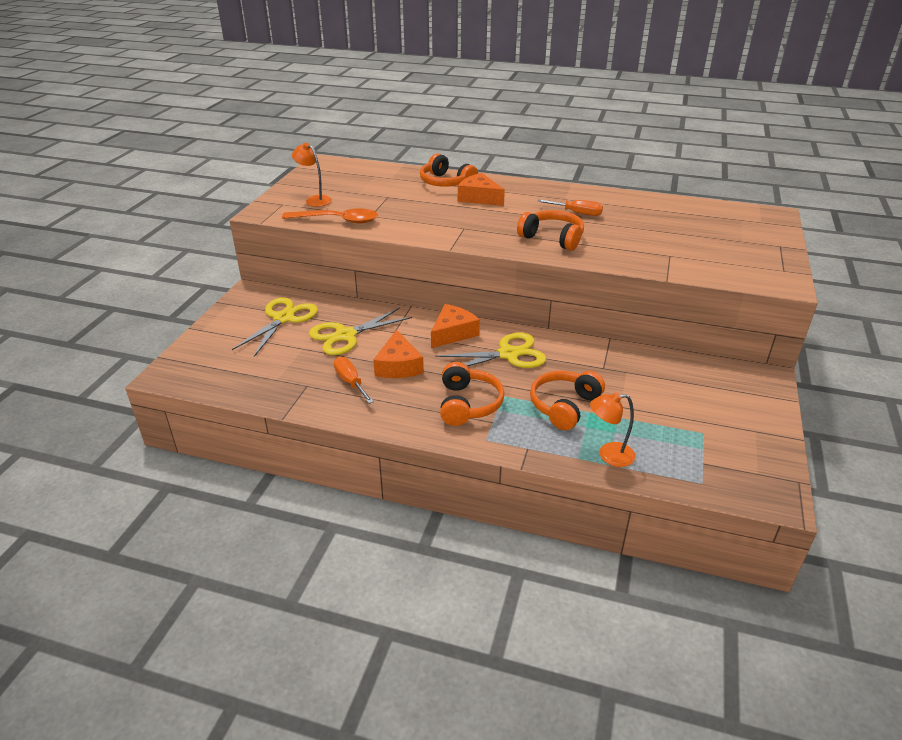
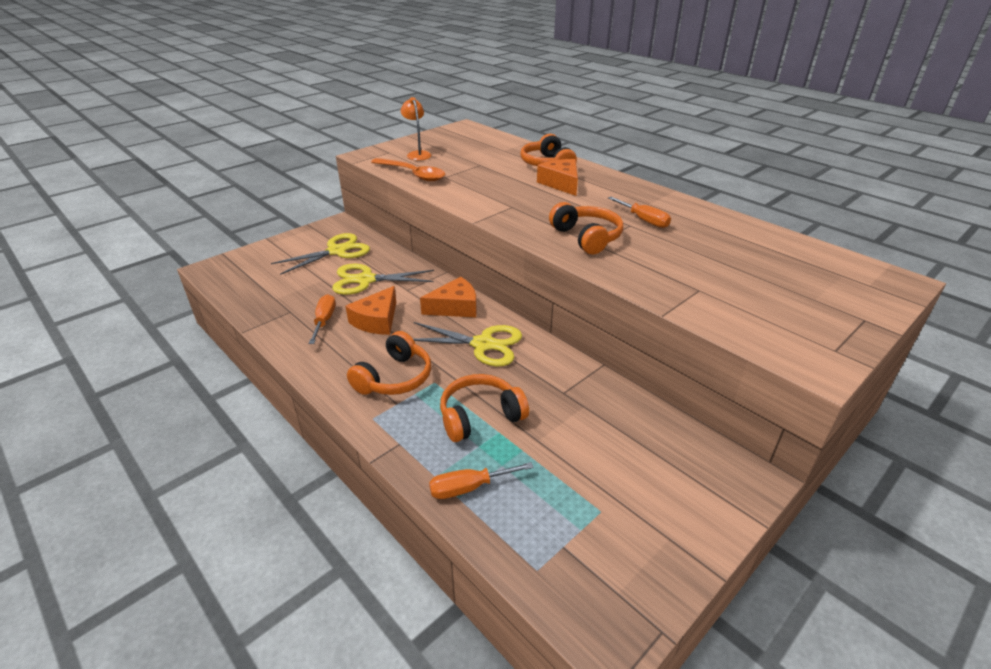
camera: 30 degrees right, 0 degrees up
orange lamp [590,392,636,467] -> orange screwdriver [429,462,534,499]

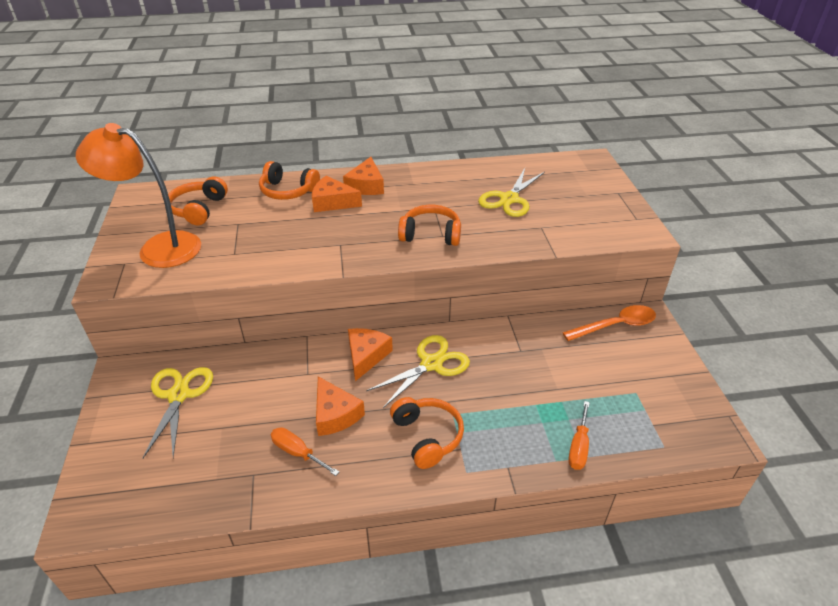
camera: 55 degrees left, 5 degrees up
yellow scissors [332,264,434,295] -> yellow scissors moved to [478,168,545,217]
orange spoon [371,158,445,181] -> orange spoon moved to [562,305,656,341]
orange lamp [401,97,431,160] -> orange lamp [76,123,201,268], size x2.06
orange headphones [440,374,529,442] -> orange headphones moved to [168,176,228,225]
orange screwdriver [608,197,671,228] -> none
none -> orange cheese [343,157,384,195]

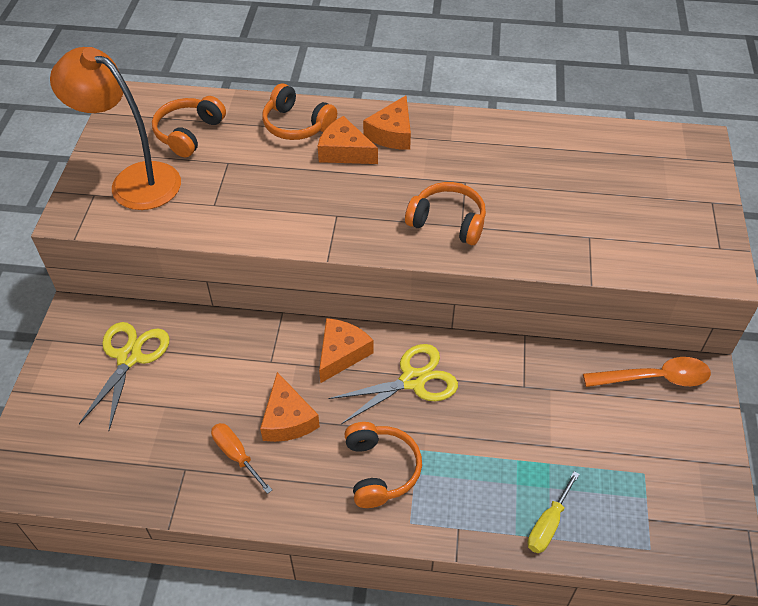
camera: 15 degrees right, 10 degrees up
yellow scissors [478,168,545,217] -> none
orange screwdriver [568,401,590,470] -> yellow screwdriver [528,471,580,553]

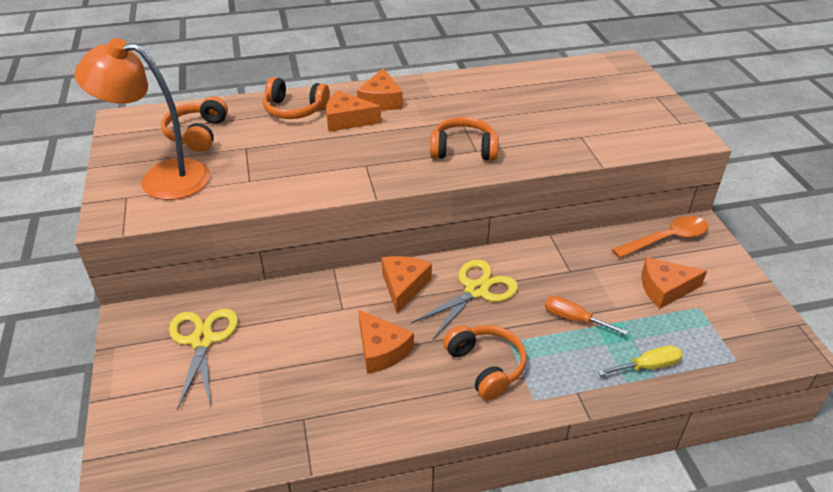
camera: 20 degrees left, 10 degrees down
orange screwdriver [211,423,272,494] -> orange screwdriver moved to [545,296,628,335]
yellow screwdriver [528,471,580,553] -> yellow screwdriver turned 120 degrees counterclockwise [598,345,683,376]
none -> orange cheese [642,257,707,309]

